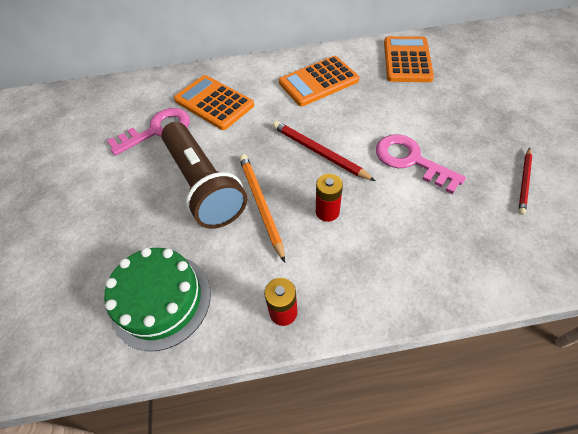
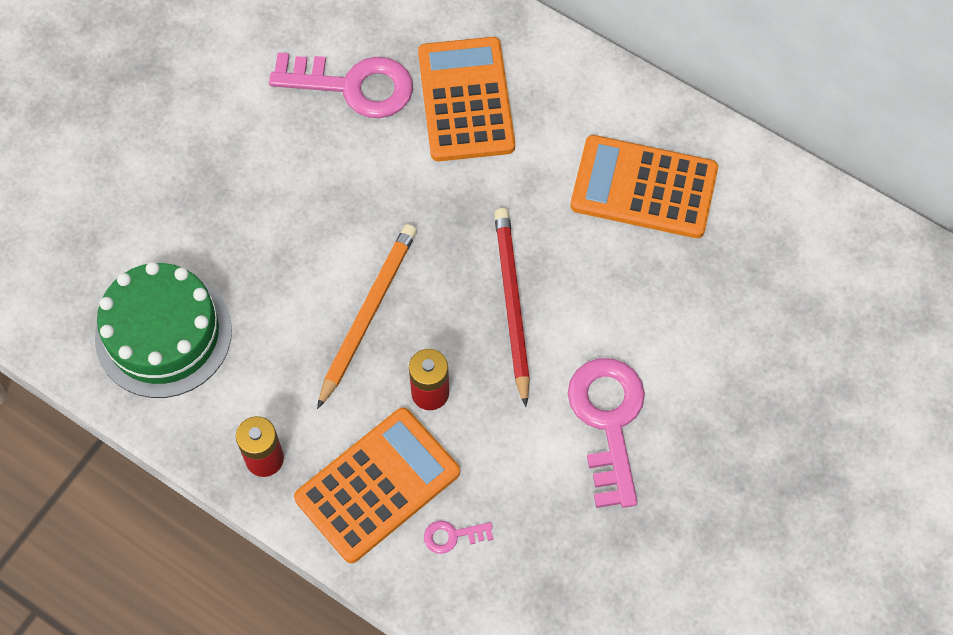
camera: 40 degrees right, 10 degrees up
brown flashlight [161,122,247,229] -> none
orange calculator [384,36,434,82] -> orange calculator moved to [294,407,460,563]
red pencil [518,148,532,215] -> none
none -> pink key [424,521,493,554]

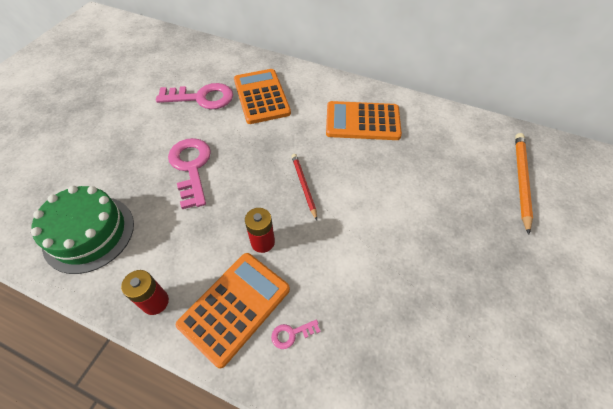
camera: 10 degrees left, 10 degrees down
orange pencil [317,224,417,409] -> orange pencil moved to [515,133,533,235]
red pencil [494,208,530,407] -> red pencil [291,154,317,220], size x0.66
pink key [568,358,645,508] -> pink key moved to [168,138,211,209]

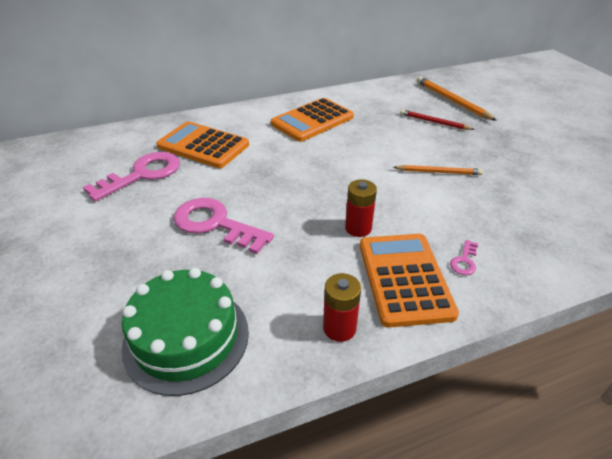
camera: 45 degrees left, 15 degrees down
red pencil [291,154,317,220] -> red pencil moved to [400,109,475,130]
none -> orange pencil [393,165,483,175]

